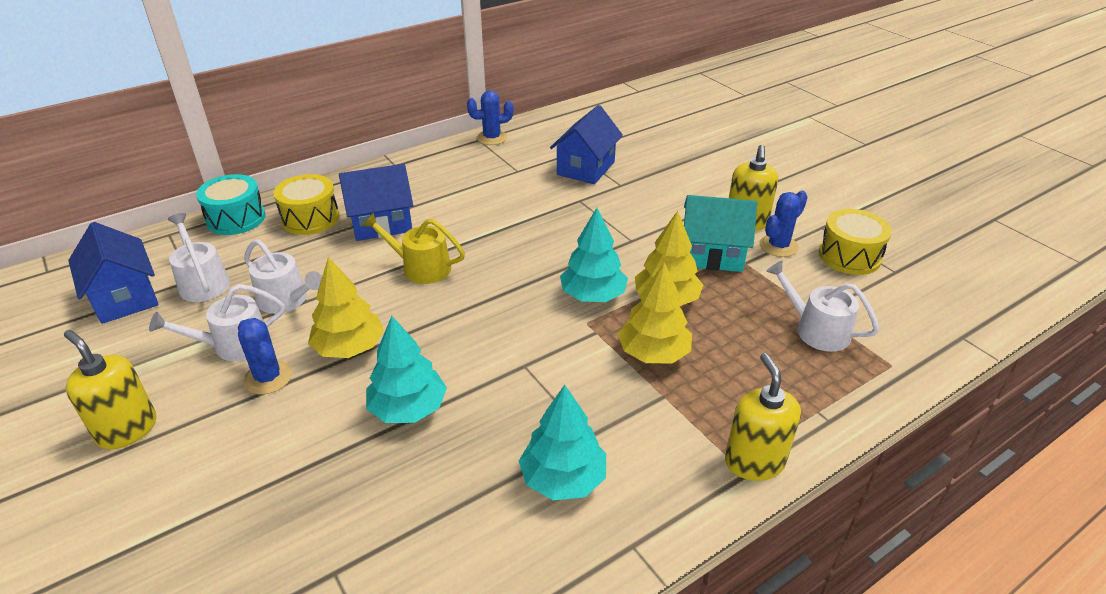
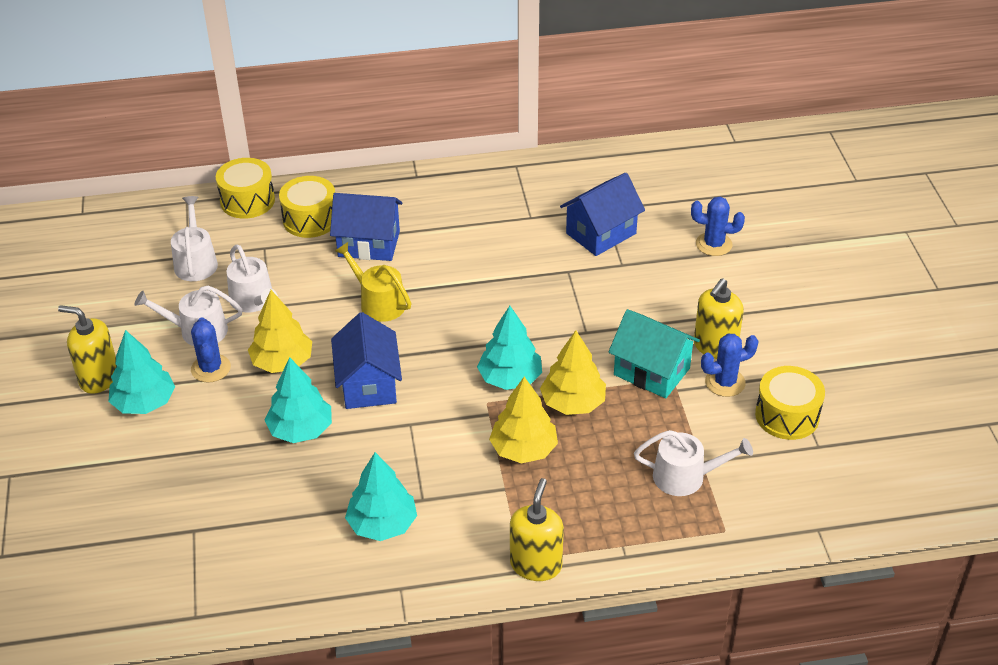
camera: 25 degrees right, 5 degrees up
yellow soap dispenser [64,330,156,450] -> yellow soap dispenser turned 45 degrees counterclockwise [58,305,117,394]
blue house [68,222,159,324] -> blue house moved to [331,312,402,409]
turquoise drum [196,174,266,235] -> yellow drum [216,158,275,219]
blue cactus [467,90,513,145] -> blue cactus moved to [691,197,745,256]
white watering can [766,261,879,352] -> white watering can turned 120 degrees clockwise [634,430,753,496]
none -> turquoise tree [108,330,175,414]

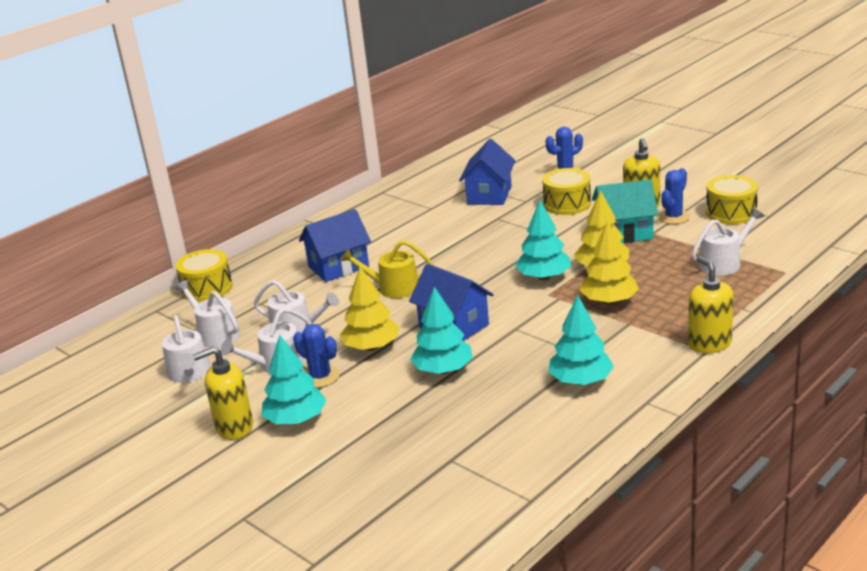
camera: 35 degrees left, 15 degrees down
yellow drum [279,176,335,238] -> yellow drum moved to [542,168,591,215]
none -> white watering can [162,315,211,383]

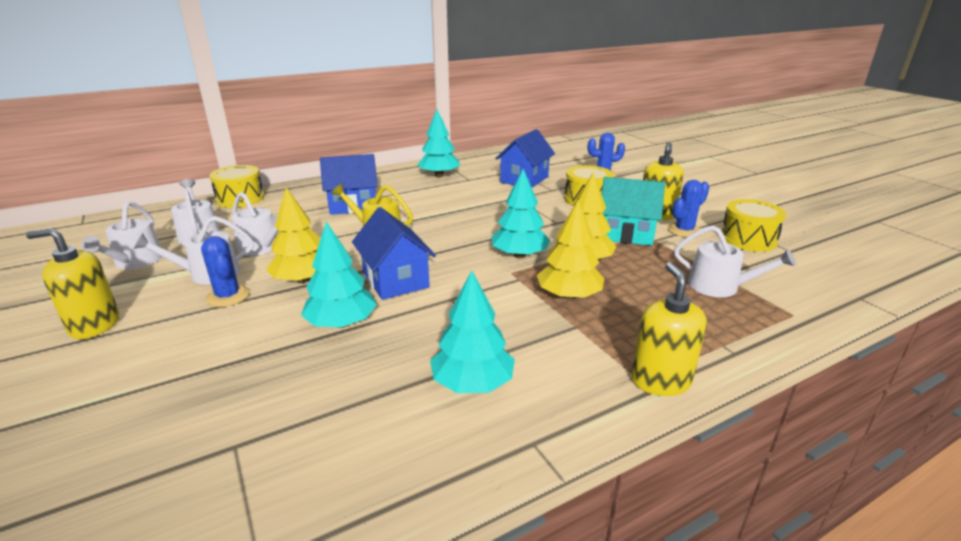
camera: 15 degrees right, 0 degrees up
turquoise tree [261,335,326,424] -> turquoise tree moved to [417,109,460,177]
white watering can [692,208,764,275] -> white watering can turned 45 degrees clockwise [674,225,796,297]

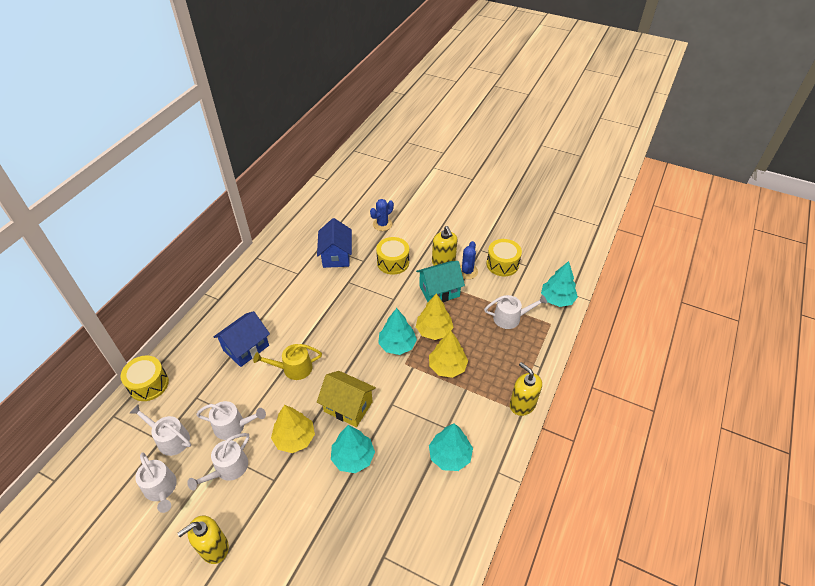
camera: 35 degrees left, 20 degrees up
blue cactus [201,236,250,307] -> none
blue house [352,207,436,300] -> yellow house [317,371,376,427]
turquoise tree [417,109,460,177] -> turquoise tree moved to [541,261,578,307]

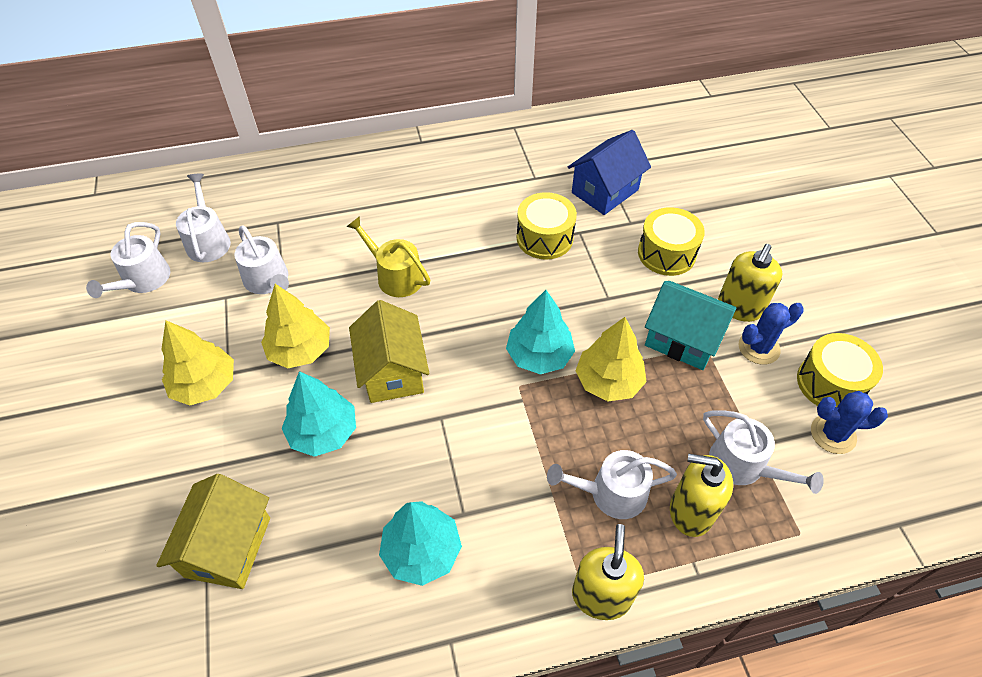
camera: 50 degrees right, 5 degrees up
yellow drum [120,356,169,401] -> yellow drum moved to [517,192,577,260]
yellow soap dispenser [177,515,229,564] -> yellow soap dispenser moved to [670,454,733,537]
white watering can [187,433,249,490] -> white watering can moved to [547,450,677,519]
blue house [214,311,270,367] -> none
blue cactus [370,199,394,231] -> blue cactus moved to [811,391,888,454]
yellow tree [429,331,468,378] -> yellow tree moved to [161,321,234,405]
turquoise tree [541,261,578,307] -> none
none -> yellow house [156,474,270,589]

